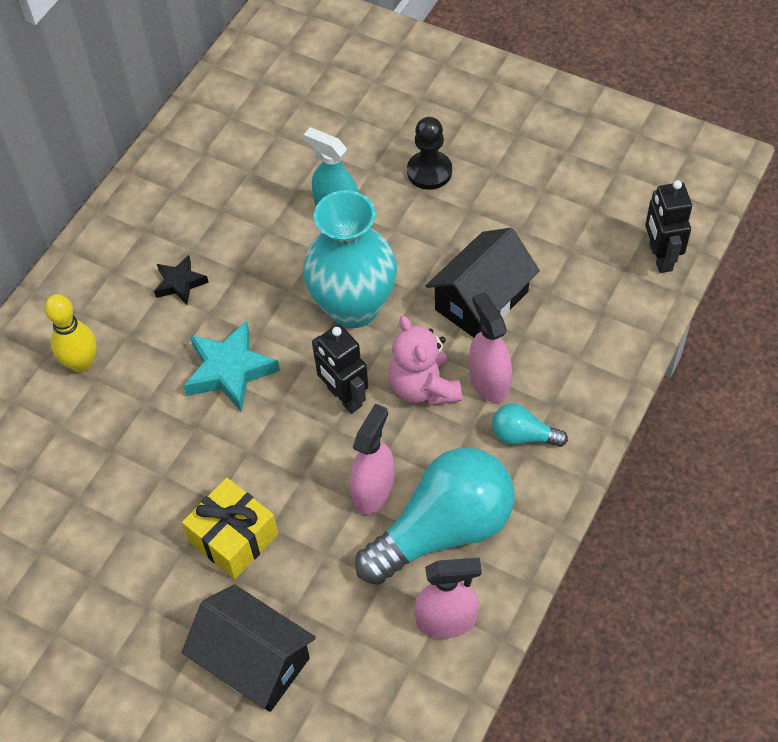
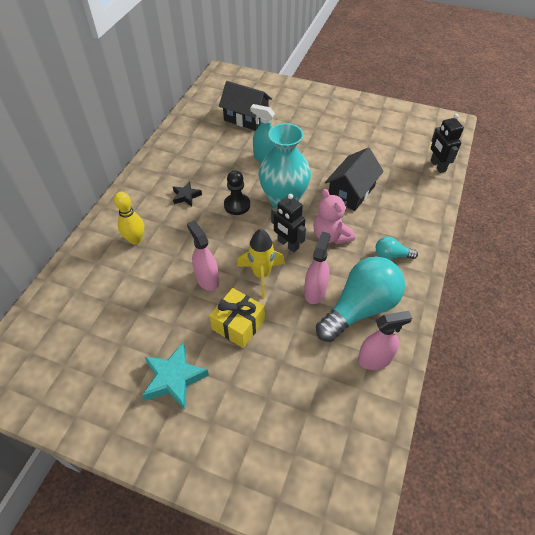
camera: 10 degrees left, 5 degrees down
black house [182,585,316,712] -> black house moved to [219,81,272,131]
turquoise star [183,320,280,412] -> turquoise star moved to [142,343,209,409]
black pawn [407,117,452,190] -> black pawn moved to [224,170,250,215]
pink spray bottle [469,292,512,403] -> pink spray bottle moved to [187,221,219,291]
none -> yellow rocket [237,229,285,298]

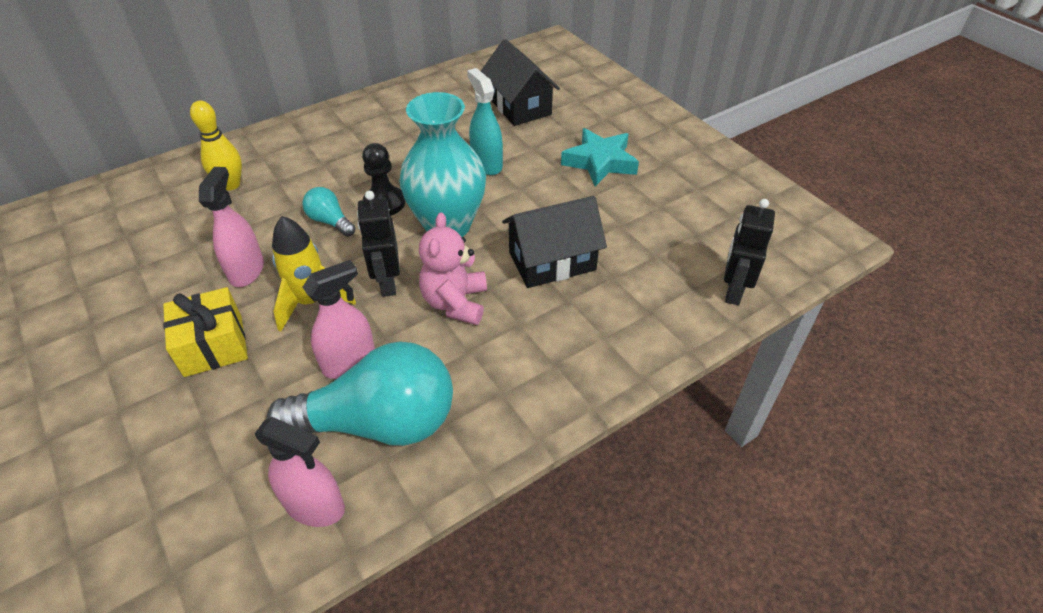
camera: 35 degrees right, 5 degrees down
turquoise star [142,343,209,409] -> turquoise star moved to [561,128,639,186]
black star [173,181,202,206] -> none
turquoise light bulb [376,236,418,260] -> turquoise light bulb moved to [302,187,356,237]

